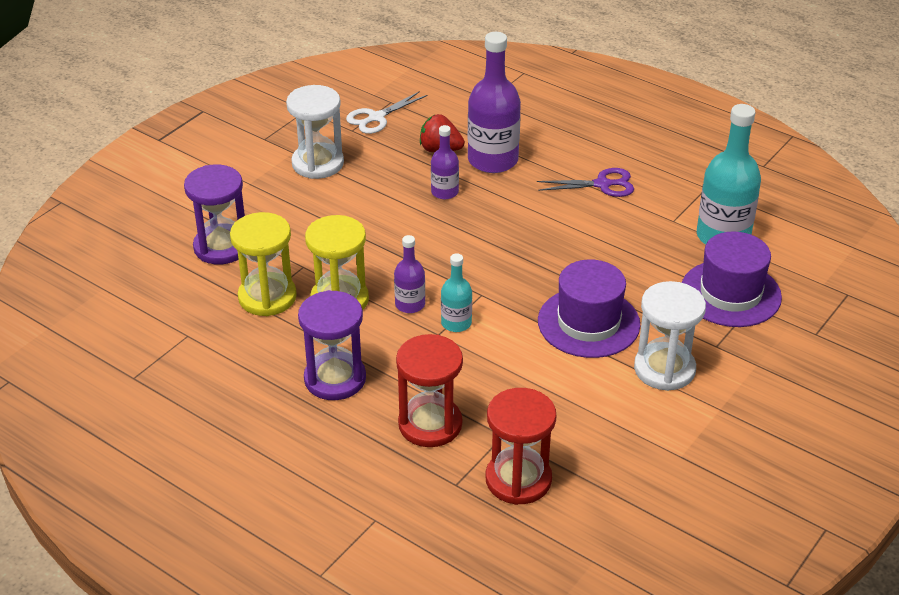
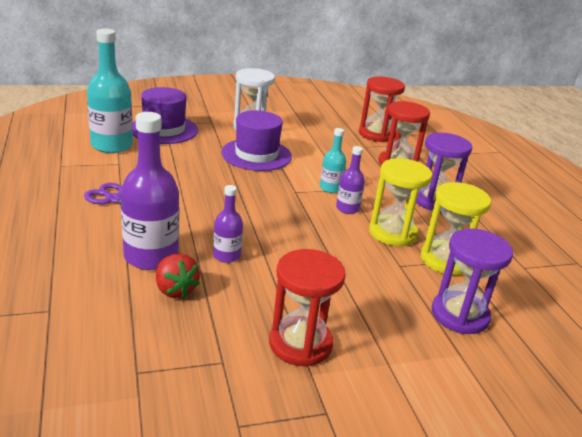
camera: 145 degrees left, 10 degrees down
white hourglass [286,85,344,179] -> red hourglass [269,249,346,367]
white scissors [346,91,427,134] -> none

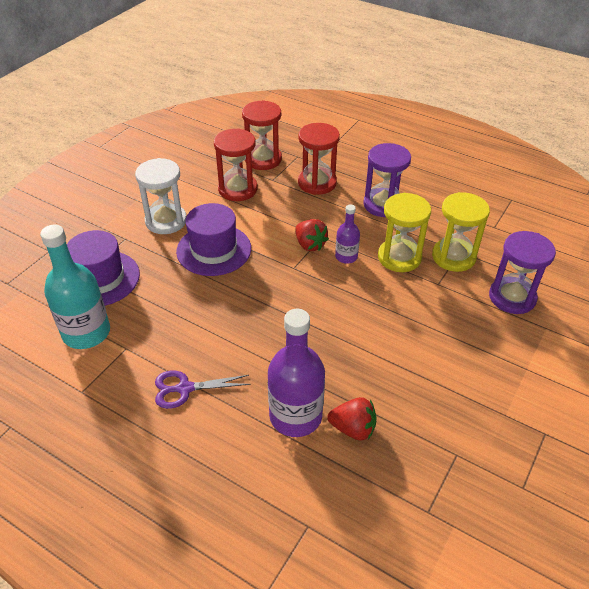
camera: 40 degrees left, 15 degrees up
purple bottle [213,185,243,263] -> none
red hourglass [269,249,346,367] -> red hourglass moved to [214,128,258,201]
turquoise bottle [320,128,346,193] -> red strawberry [295,219,329,251]

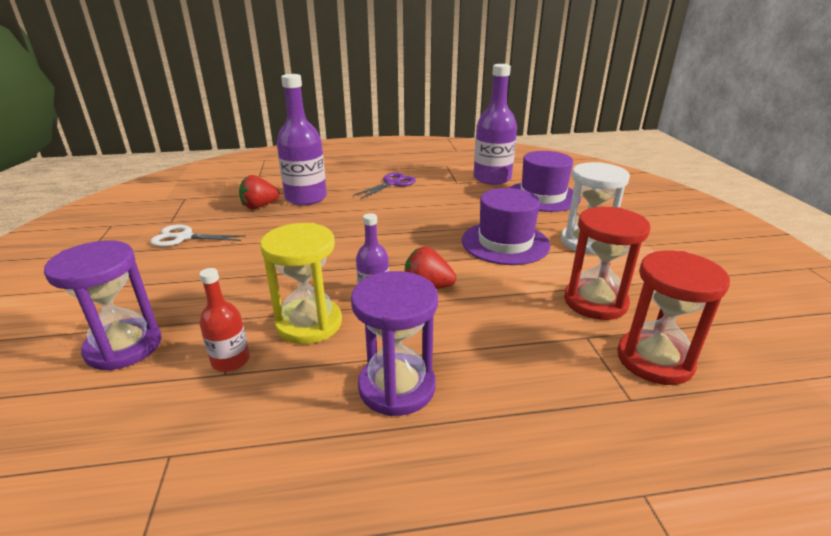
camera: 140 degrees right, 15 degrees down
turquoise bottle [40,225,110,349] -> purple bottle [474,64,517,185]
red hourglass [298,123,340,195] -> none
yellow hourglass [432,192,490,272] -> red bottle [199,268,250,372]
none -> white scissors [150,225,246,247]

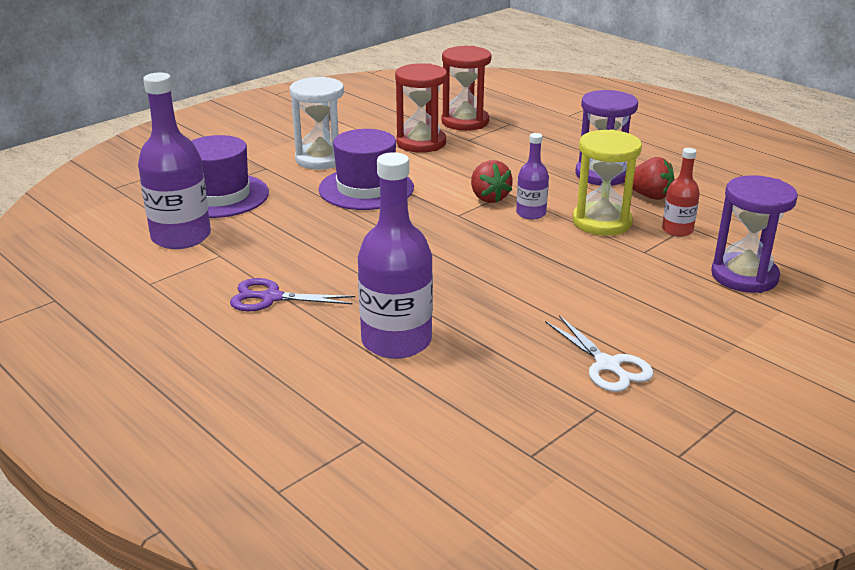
camera: 125 degrees left, 0 degrees up
red strawberry [239,175,280,209] -> red strawberry moved to [624,157,674,200]

